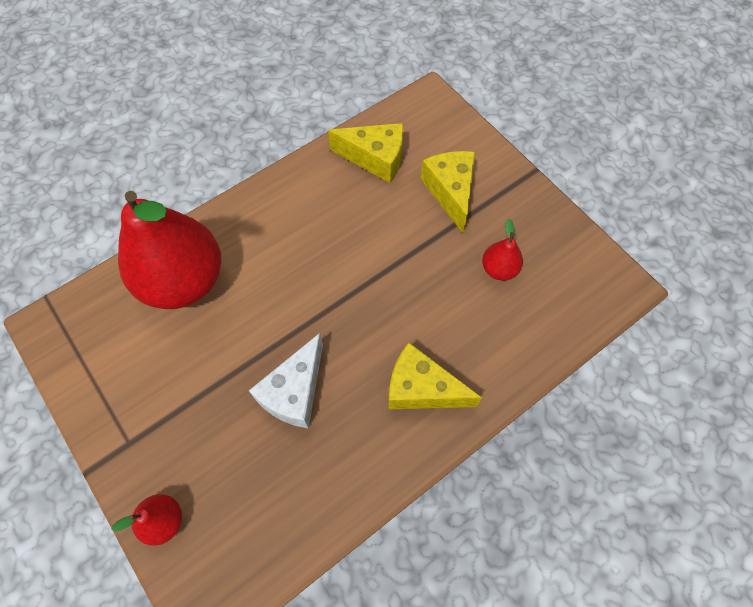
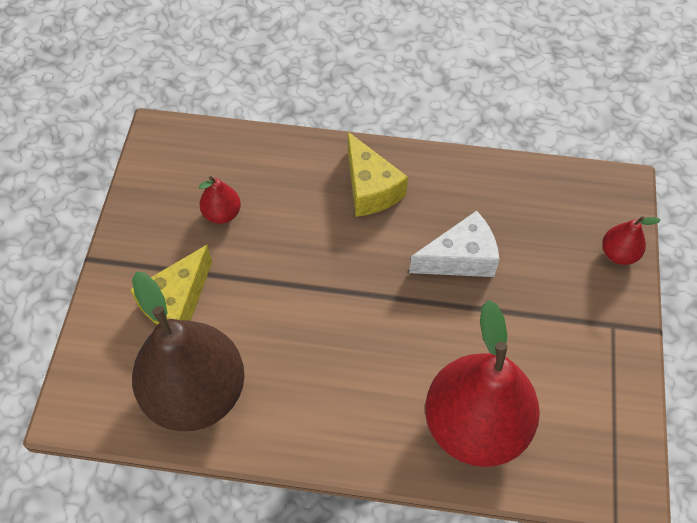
camera: 135 degrees left, 5 degrees down
yellow cheese [328,123,403,183] -> brown pear [132,271,245,431]

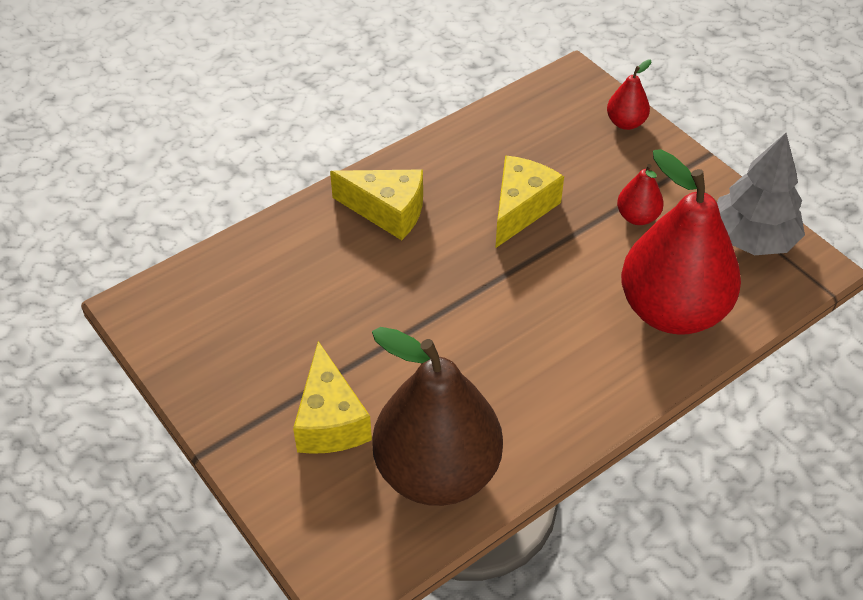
camera: 45 degrees left, 10 degrees down
red pear [199,176,241,224] -> red pear moved to [617,164,664,225]
white cheese [409,211,499,277] -> yellow cheese [496,155,564,248]
none -> grey tree [717,133,805,255]

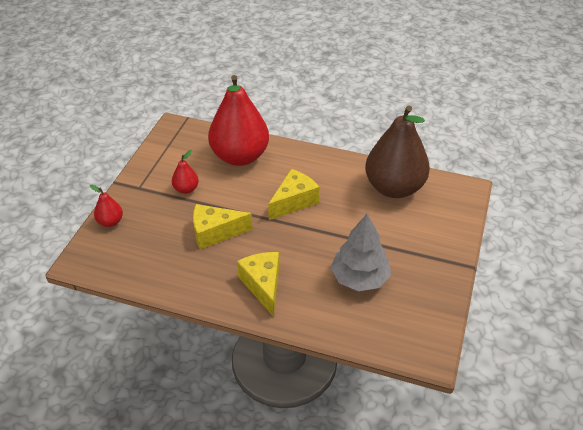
camera: 125 degrees left, 5 degrees down
yellow cheese [293,341,372,454] -> yellow cheese moved to [268,169,319,220]
grey tree [717,133,805,255] -> grey tree moved to [331,214,391,291]

